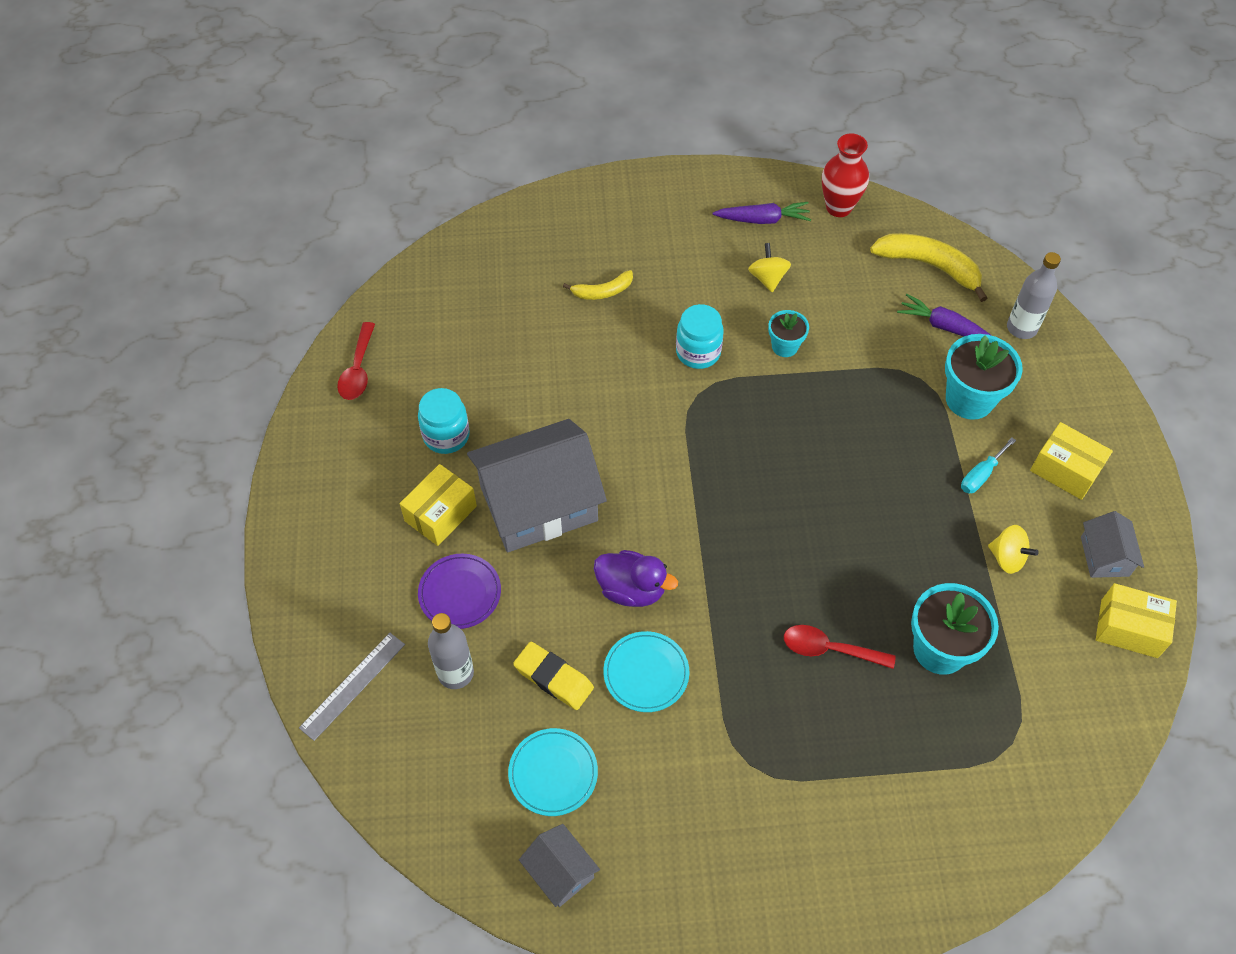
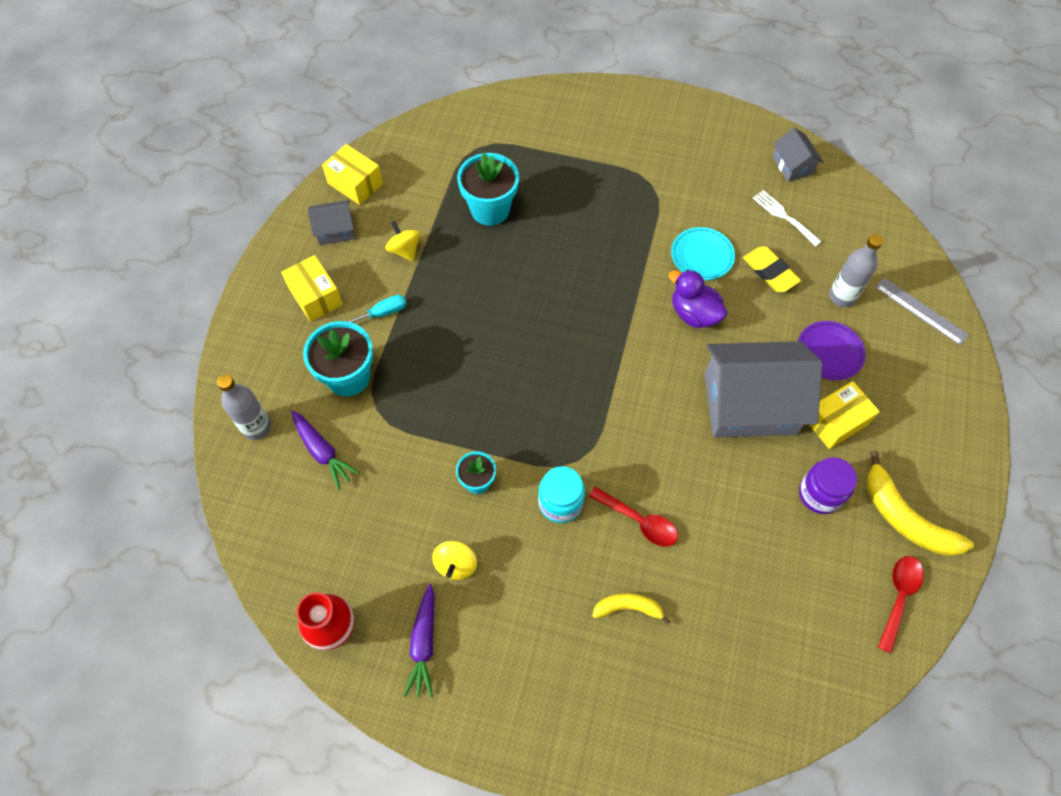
camera: 160 degrees left, 5 degrees up
grey ruler [299,633,405,741] -> grey ruler turned 75 degrees clockwise [875,278,969,346]
turquoise jar [418,388,470,454] -> purple jar [799,457,857,514]
turquoise plate [508,728,598,816] -> white fork [753,190,822,246]
purple carrot [713,202,811,224] -> purple carrot turned 105 degrees counterclockwise [403,584,434,698]
red spoon [784,625,896,669] -> red spoon moved to [589,487,678,547]
yellow banana [870,233,987,302] -> yellow banana moved to [867,451,974,556]
grey house [1081,511,1144,578] -> grey house turned 60 degrees clockwise [307,200,355,245]

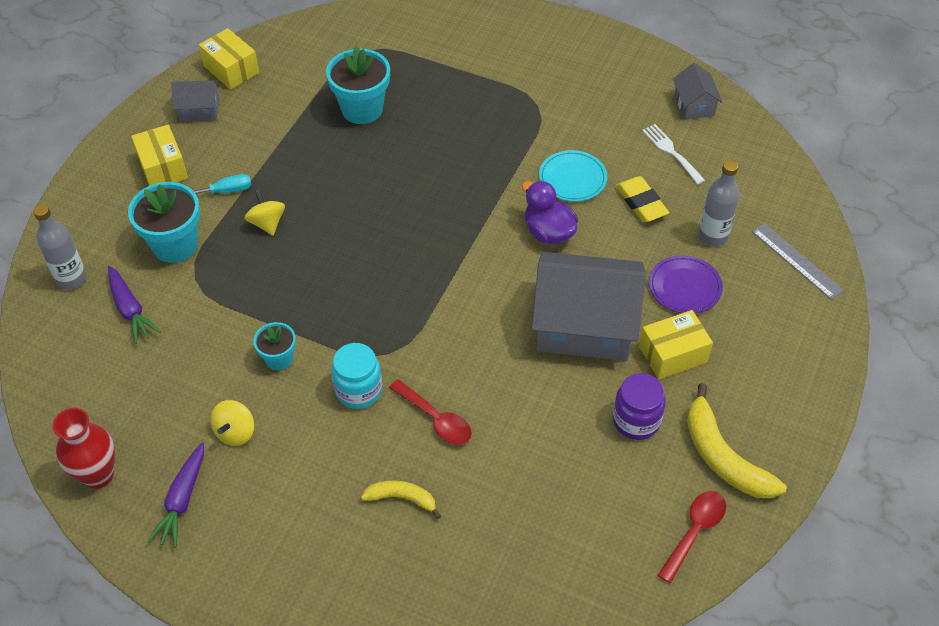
camera: 10 degrees right, 10 degrees down
yellow spinning top [385,221,420,261] -> yellow spinning top moved to [245,189,285,236]

